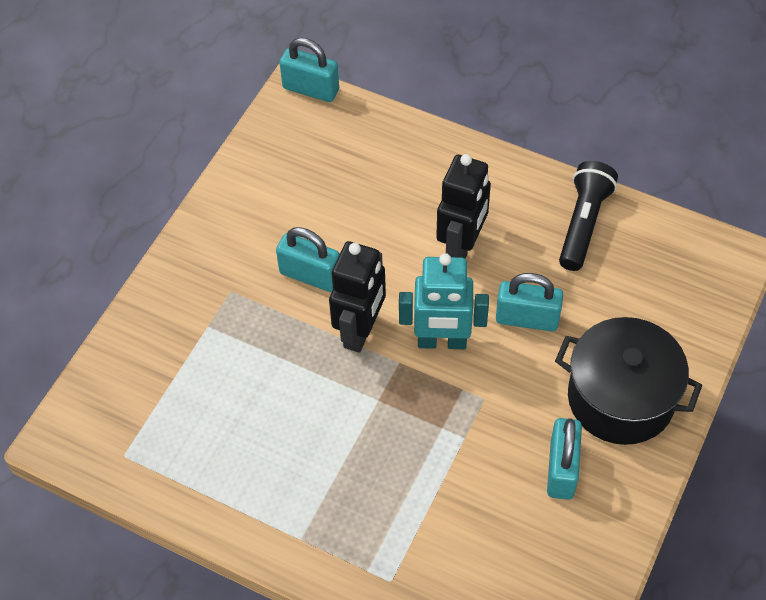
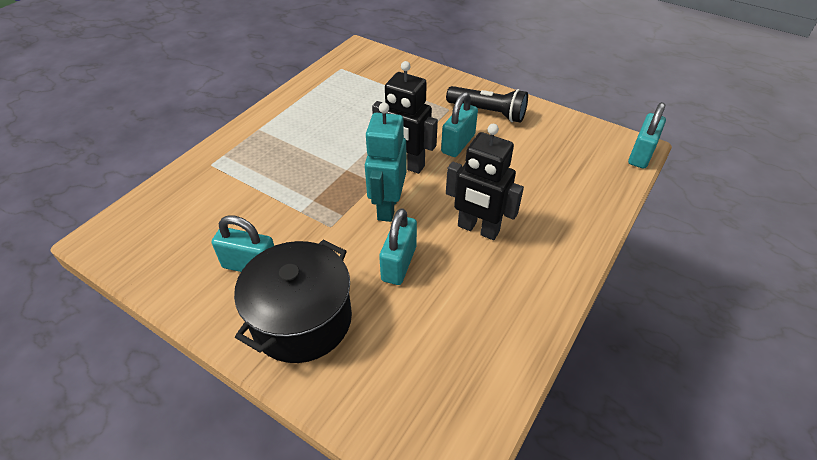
camera: 95 degrees right, 10 degrees down
black flashlight [559,161,618,271] -> black flashlight moved to [446,86,528,123]

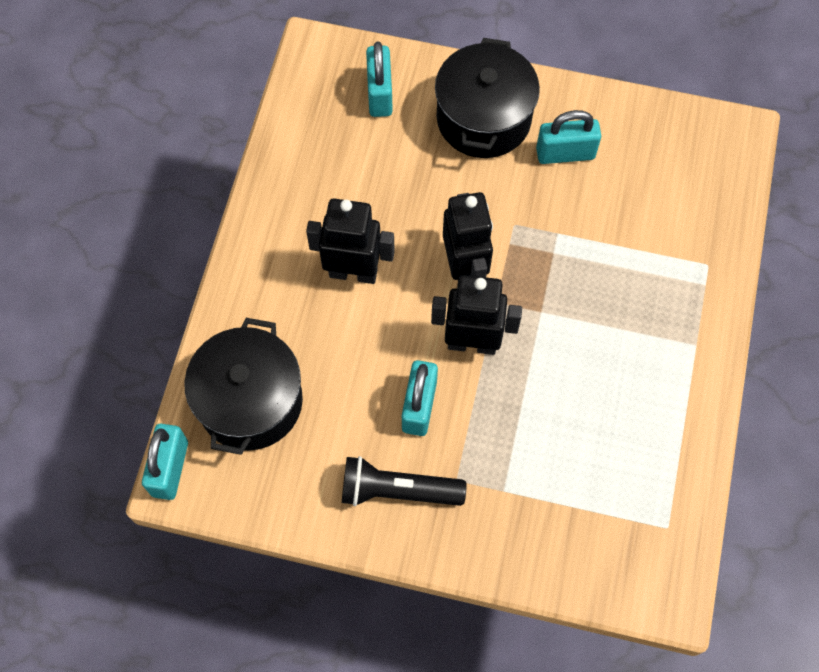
camera: 160 degrees right, 20 degrees up
turquoise robot [365,102,406,222] -> black robot [443,192,493,280]
turquoise padlock [379,208,417,285] -> turquoise padlock moved to [366,42,393,117]
none -> black pot [184,318,303,455]

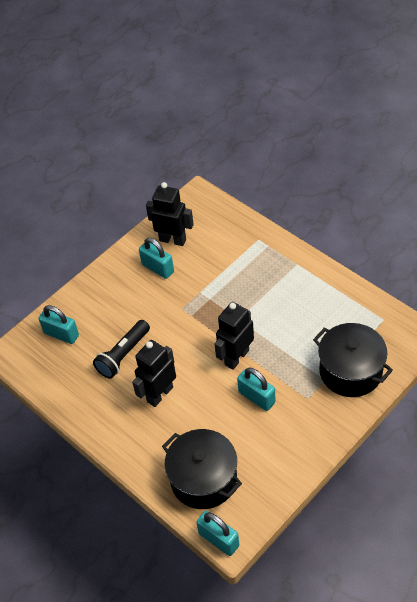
camera: 55 degrees left, 15 degrees down
black flashlight [342,456,467,506] -> black flashlight moved to [93,320,150,379]
black pot [435,38,540,158] -> black pot moved to [313,323,393,397]
black robot [443,192,493,280] -> black robot moved to [146,182,194,246]
turquoise padlock [536,110,601,164] -> turquoise padlock turned 75 degrees counterclockwise [139,238,174,279]

